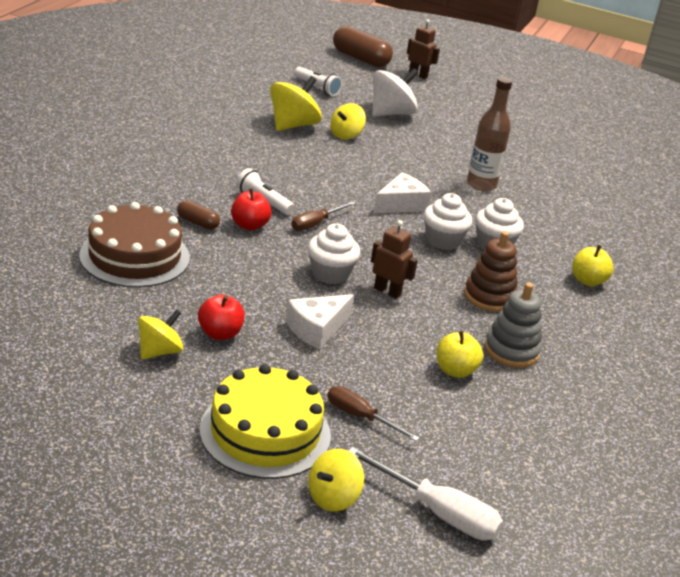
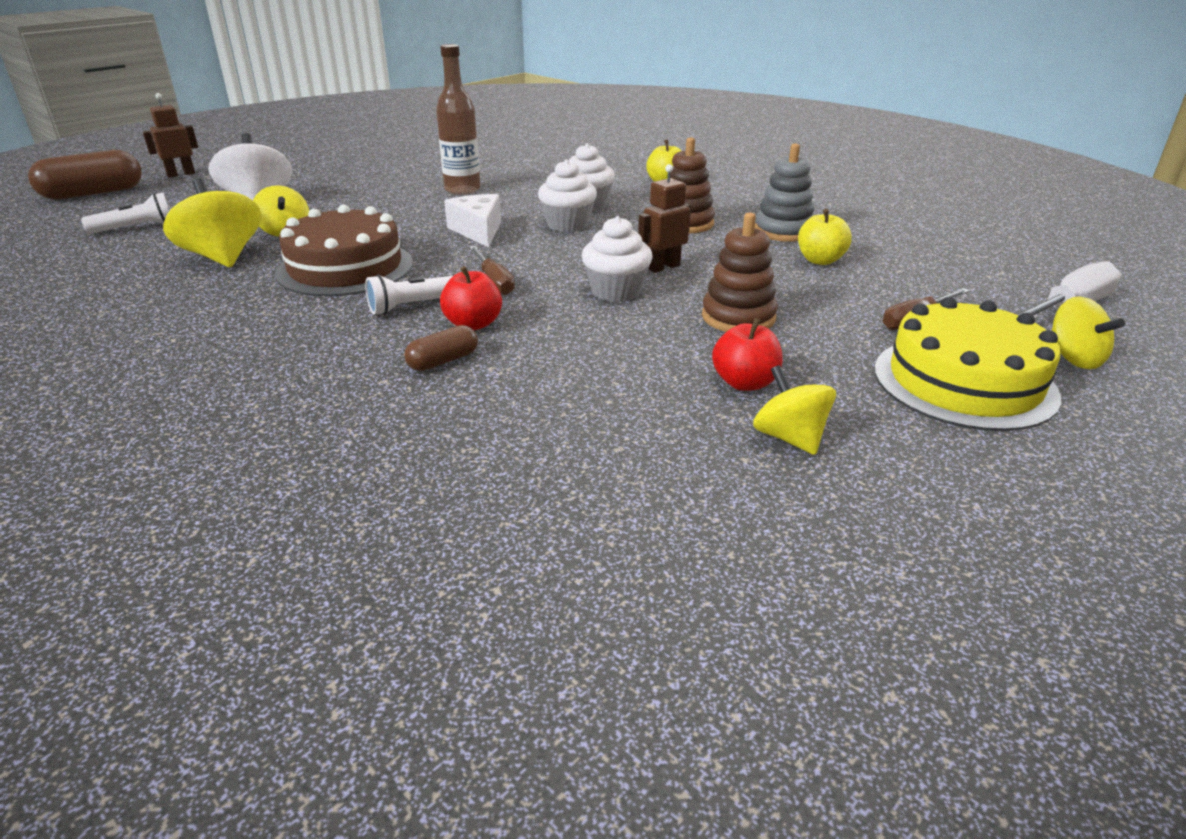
camera: 65 degrees left, 0 degrees up
brown cake [79,202,190,288] -> brown cake moved to [275,205,413,296]
white cheese [286,294,354,350] -> brown stacking toy [702,213,778,332]

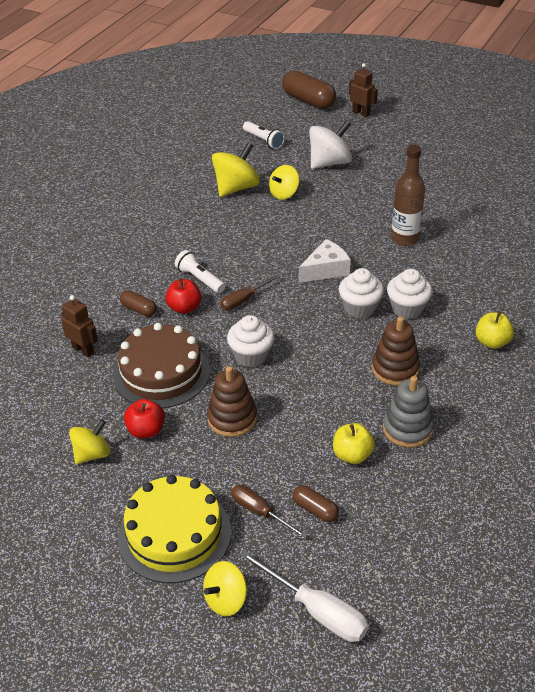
camera: 75 degrees right, 10 degrees up
brown cake [275,205,413,296] -> brown cake moved to [113,323,210,408]
brown robot [638,164,691,273] -> brown robot moved to [61,295,98,358]
none -> brown capsule [293,486,339,522]

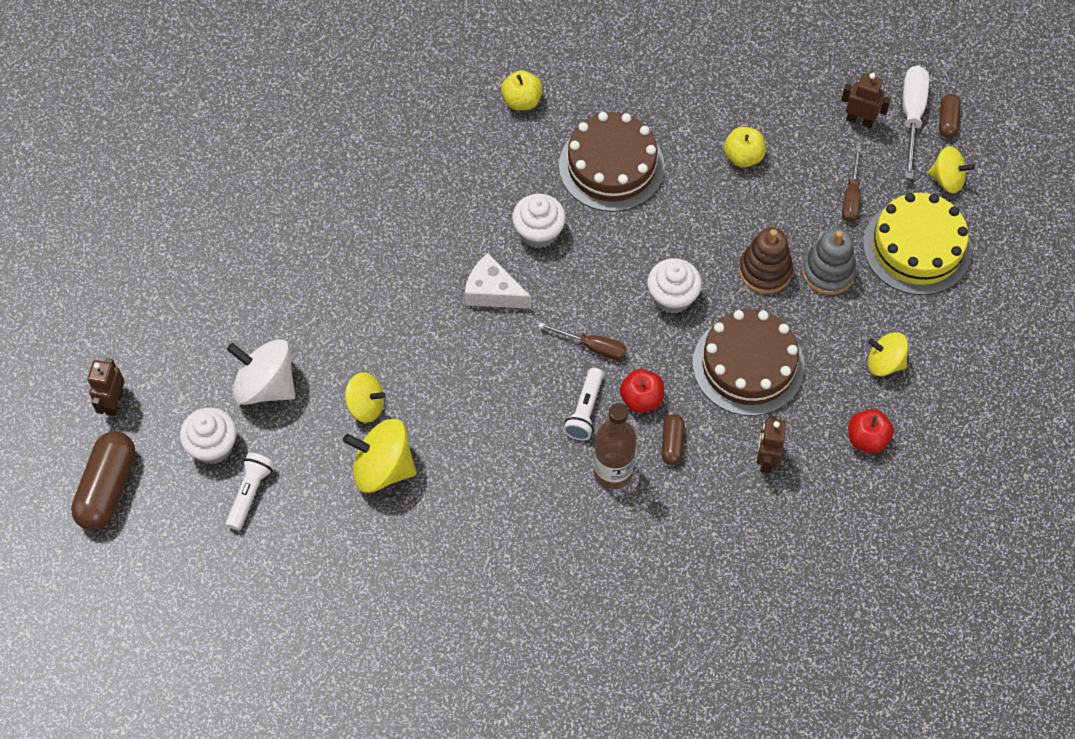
camera: 120 degrees left, 20 degrees up
red apple [124,399,165,438] -> red apple moved to [848,409,894,453]
brown capsule [293,486,339,522] -> brown capsule moved to [939,94,961,138]
brown stacking toy [372,316,420,385] -> brown cake [559,112,665,212]
grey stacking toy [383,376,434,448] -> grey stacking toy moved to [802,229,857,295]
white cupcake [387,269,433,319] -> white cupcake moved to [180,408,237,464]
brown bottle [391,145,425,246] -> brown bottle moved to [594,403,637,489]
none -> brown robot [841,73,891,128]

